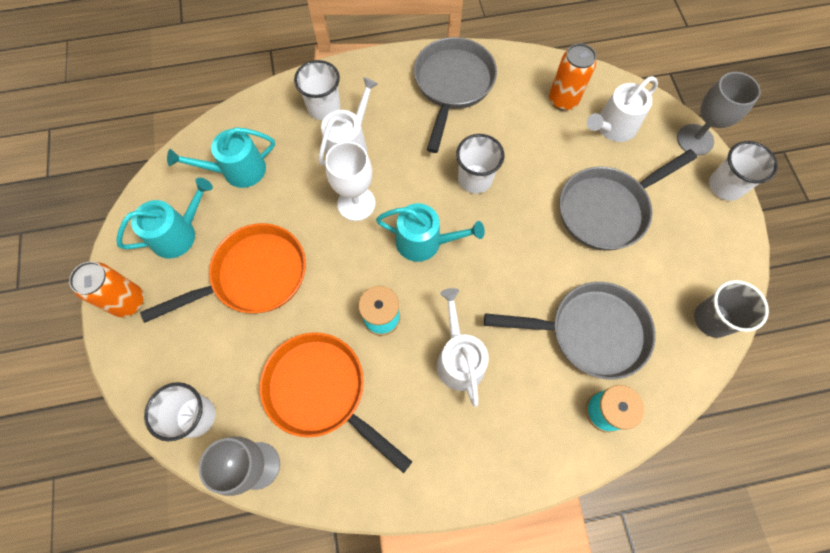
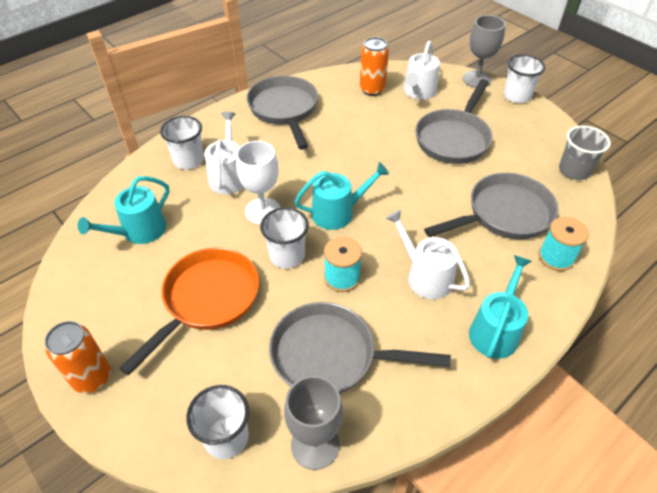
camera: 30 degrees left, 20 degrees down
turquoise watering can [116,178,213,259] -> turquoise watering can moved to [469,255,532,359]
orange pan [260,332,412,473] -> grey pan [269,302,451,394]
white cup [456,134,504,194] -> white cup moved to [260,207,309,268]

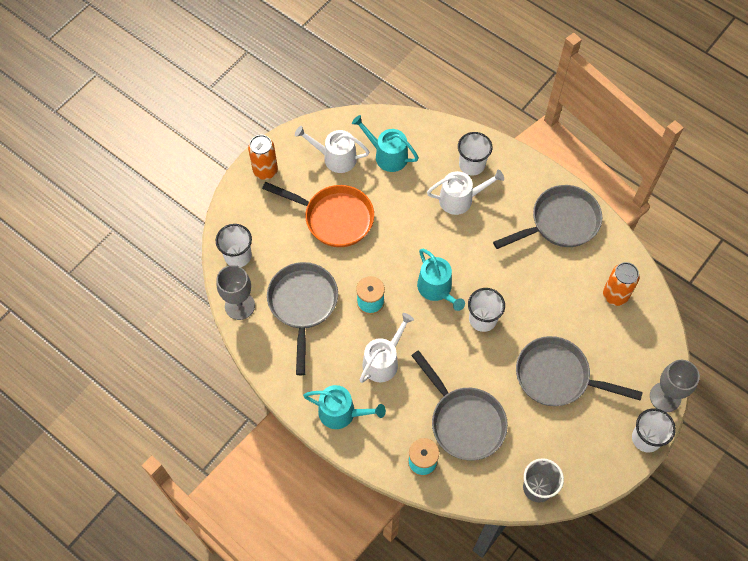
camera: 80 degrees right, 15 degrees up
white goblet [236,141,280,224] -> none
white cup [260,207,309,268] -> white cup moved to [468,288,505,332]
white watering can [404,41,440,100] -> white watering can moved to [295,126,369,173]

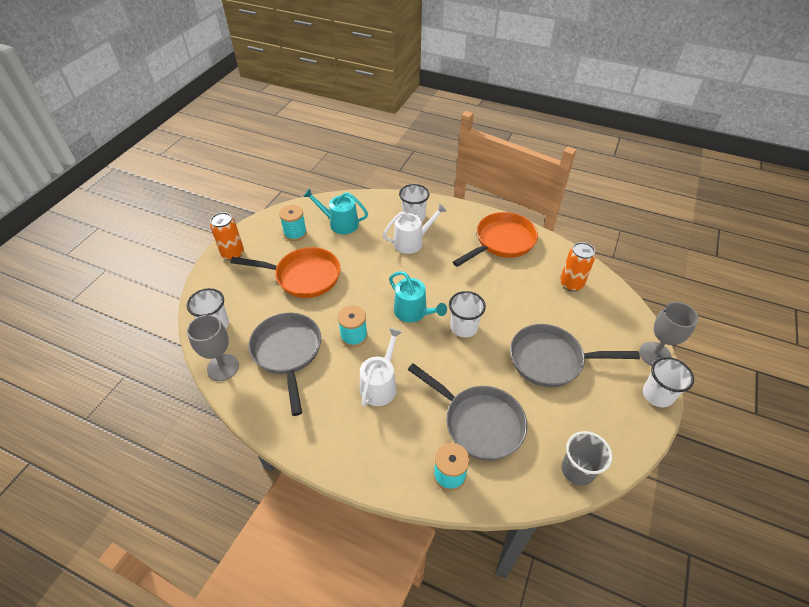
camera: 15 degrees left, 15 degrees down
white watering can [295,126,369,173] -> turquoise spool [279,205,307,241]
turquoise watering can [303,385,386,429] -> none
grey pan [493,185,602,249] -> orange pan [453,212,538,267]

